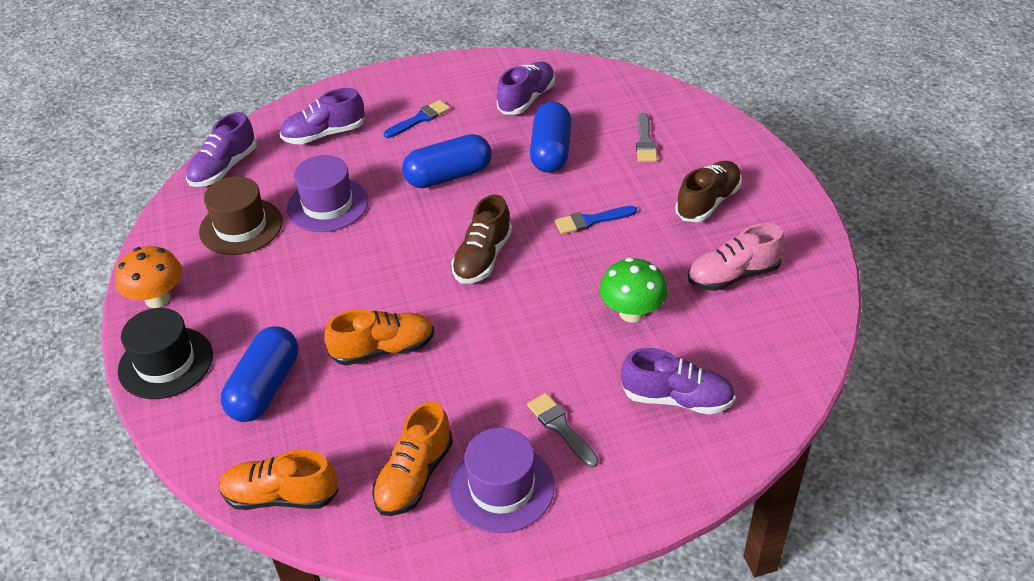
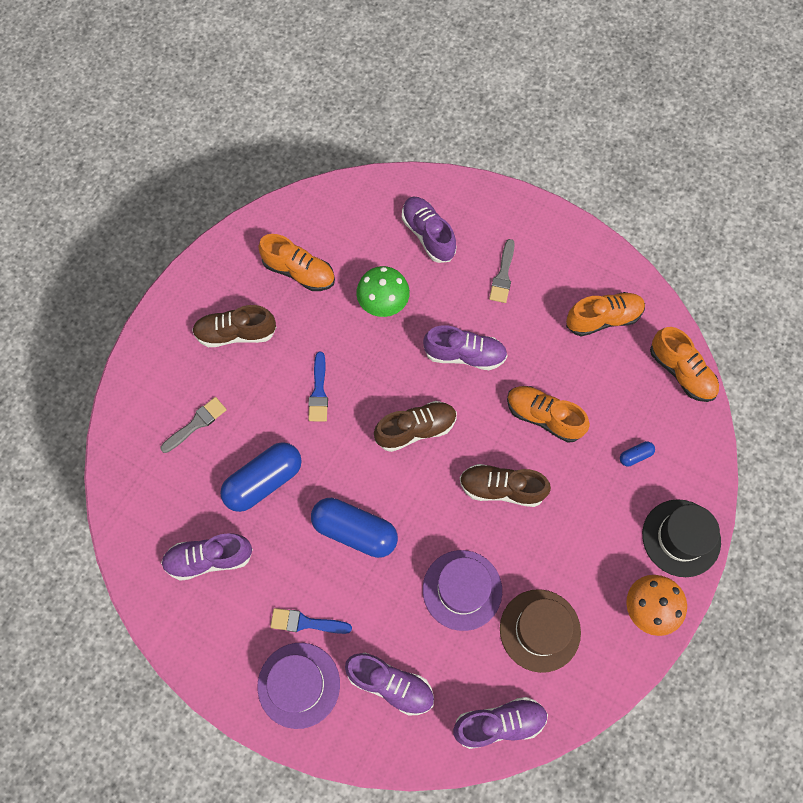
camera: 135 degrees left, 25 degrees up
blue capsule [221,326,298,422] -> blue capsule [620,441,655,467], size x0.43
purple hat [450,427,555,533] -> purple hat moved to [258,643,340,729]
blue brush [555,206,637,234] -> blue brush turned 60 degrees clockwise [308,352,328,421]
pink shoe [688,223,785,291] -> orange shoe [258,234,335,291]
none -> purple shoe [423,325,508,370]
none -> brown shoe [460,464,551,507]

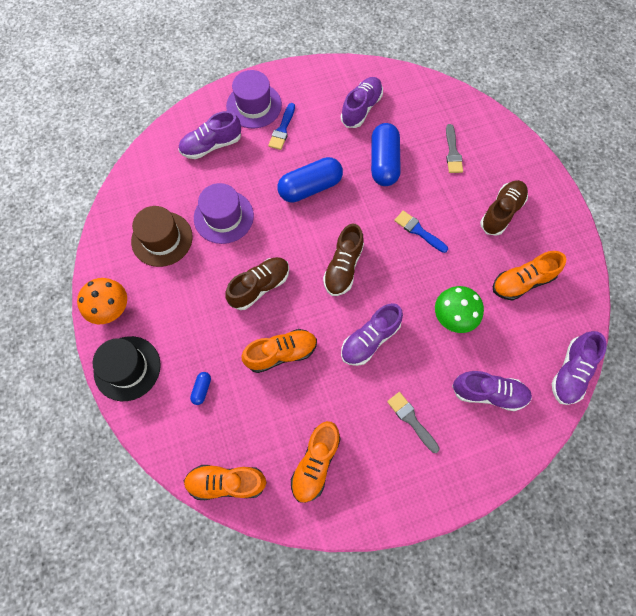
camera: 130 degrees right, 0 degrees up
blue brush [270,608,352,634] -> blue brush turned 150 degrees clockwise [268,103,295,150]
purple shoe [453,697,548,749] -> purple shoe moved to [552,331,607,405]

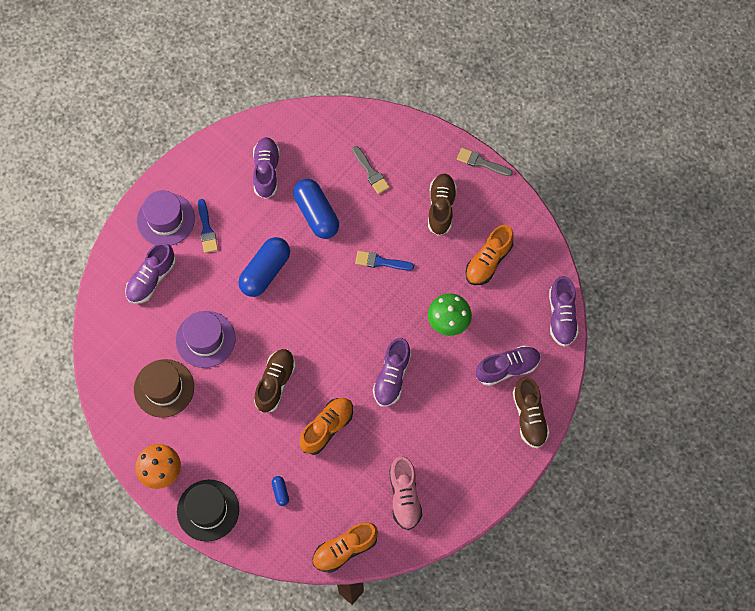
camera: 30 degrees left, 0 degrees up
orange shoe [291,421,341,503] -> pink shoe [389,456,422,530]
brown shoe [323,224,364,296] -> brown shoe moved to [513,377,550,448]
grey brush [387,392,440,453] -> grey brush moved to [457,148,513,176]

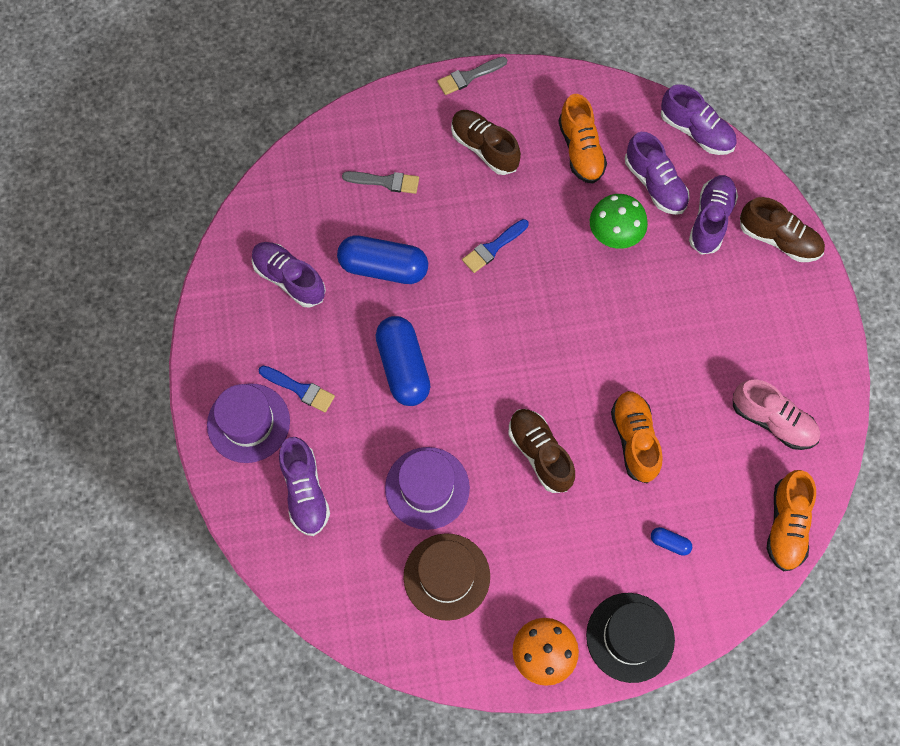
camera: 50 degrees left, 0 degrees up
purple shoe [373,338,411,407] -> purple shoe moved to [625,132,690,215]

